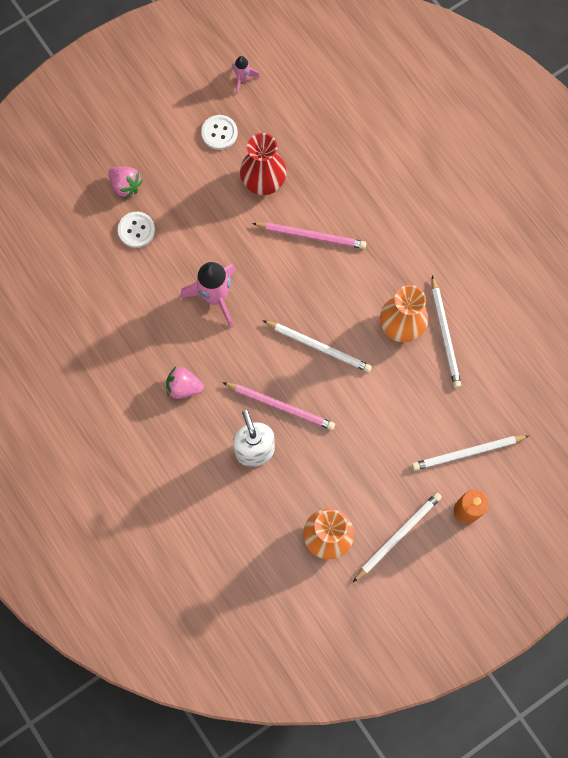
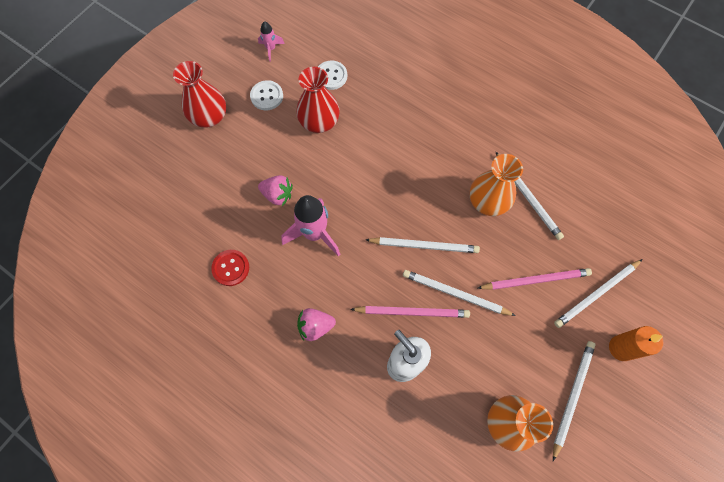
camera: 20 degrees left, 5 degrees down
pink strawberry [108,166,143,199] -> pink strawberry moved to [258,175,293,206]
white button [118,212,155,248] -> white button moved to [318,60,347,90]
pink pencil [252,222,367,249] -> pink pencil moved to [478,268,592,290]
none -> red vase [173,61,226,128]
none -> red button [211,250,249,286]
none -> white pencil [403,270,516,316]

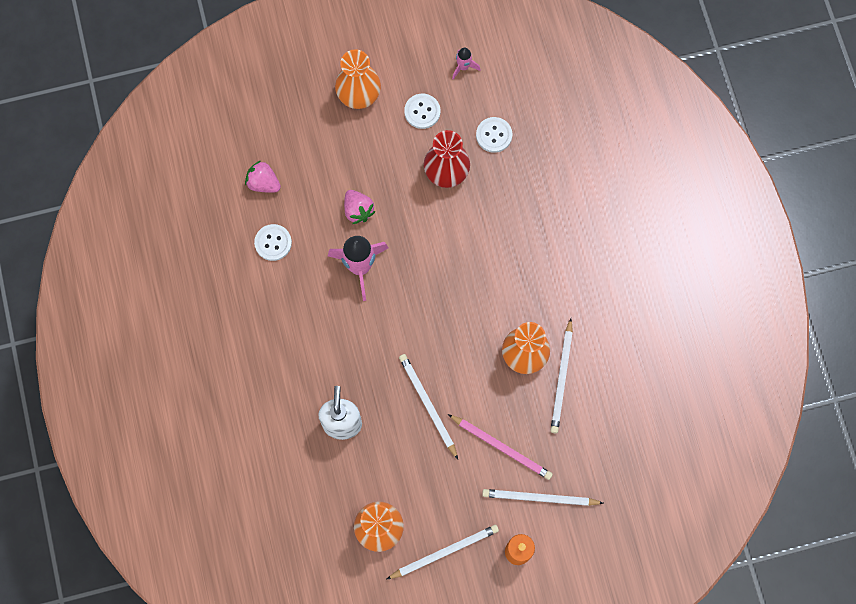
camera: 40 degrees right, 5 degrees up
red vase [173,61,226,128] -> orange vase [335,49,381,109]
red button [211,250,249,286] -> white button [254,224,292,261]
pink strawberry [297,308,336,341] -> pink strawberry moved to [245,160,281,193]
pink pencil [350,306,470,318] -> none
white pencil [366,237,480,253] -> none

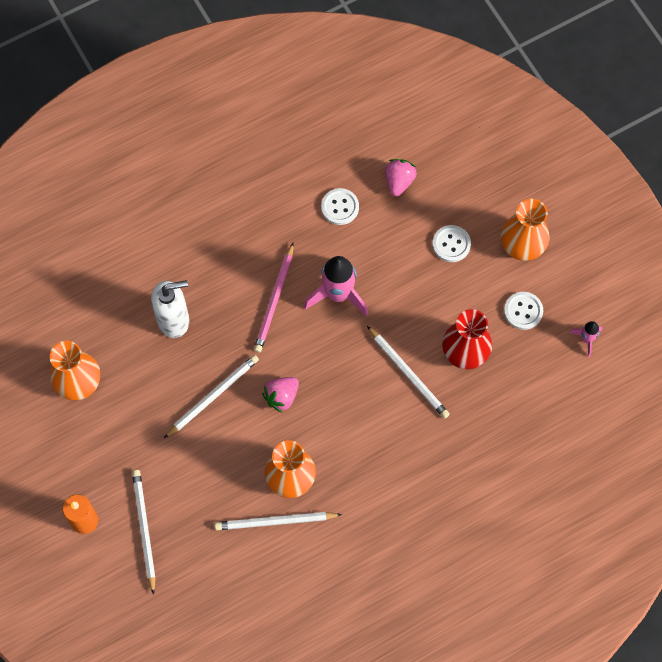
camera: 75 degrees right, 5 degrees down
pink strawberry [344,190,376,224] -> pink strawberry moved to [262,377,299,413]
white pencil [386,525,499,580] -> white pencil moved to [367,326,450,419]
pink pencil [448,414,553,480] -> pink pencil moved to [254,242,294,353]
white button [476,117,512,153] -> white button moved to [432,225,471,262]

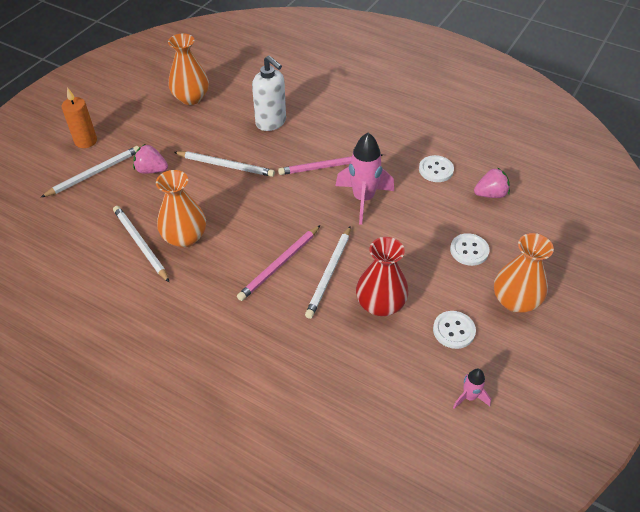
camera: 60 degrees right, 20 degrees down
pink strawberry [262,377,299,413] -> pink strawberry moved to [133,144,168,174]
none -> pink pencil [237,225,320,301]

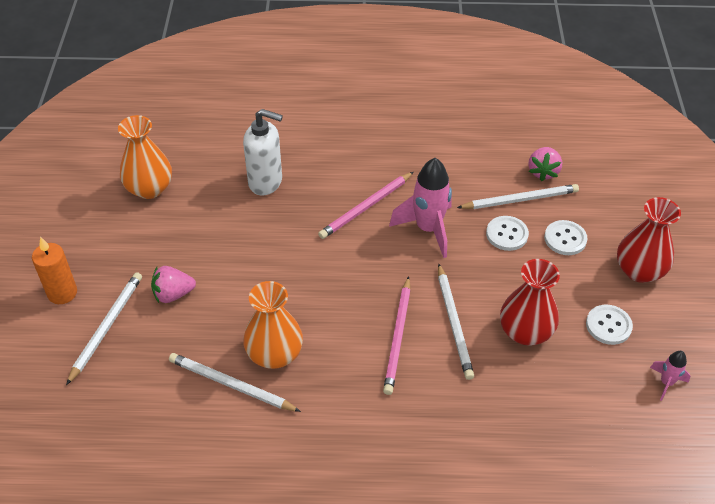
camera: 30 degrees left, 0 degrees up
white pencil [174,151,275,177] -> white pencil moved to [457,184,579,209]
white button [419,155,454,182] -> white button moved to [486,216,529,251]
pink strawberry [474,167,510,198] -> pink strawberry turned 150 degrees clockwise [529,147,562,181]
orange vase [494,233,554,313] -> red vase [617,197,681,283]

